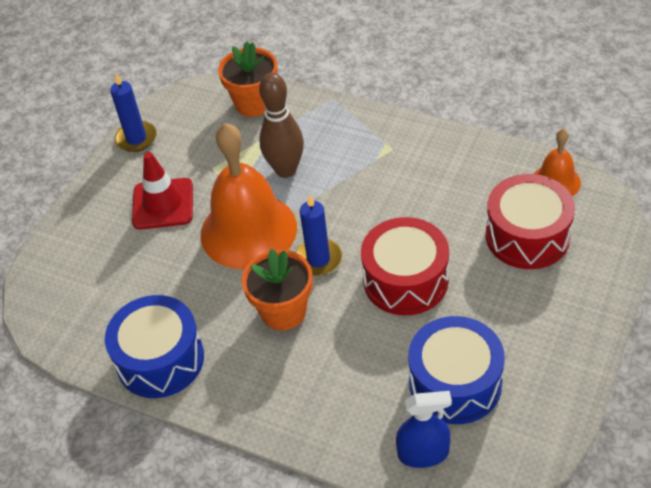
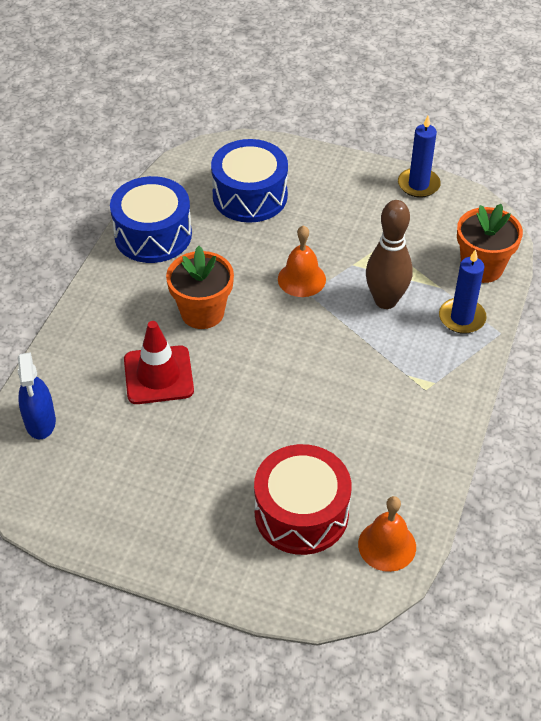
camera: 80 degrees right, 0 degrees up
red traffic cone [132,152,193,230] -> red traffic cone moved to [124,321,194,404]
orange bell [201,123,297,269] -> orange bell [278,225,326,297], size x0.50
blue candle [296,195,342,276] -> blue candle moved to [439,249,487,334]
red drum [361,217,449,315] -> none
blue drum [408,316,505,424] -> blue drum moved to [211,139,288,223]

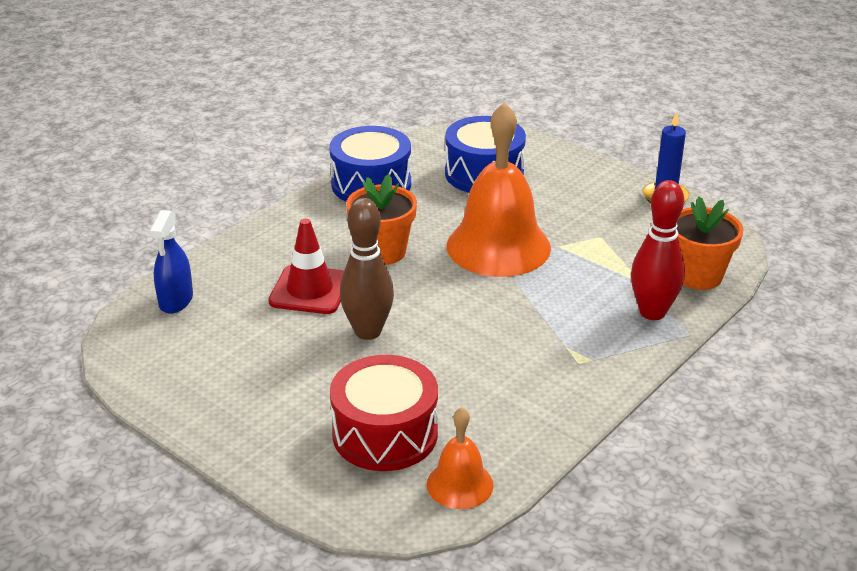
camera: 20 degrees right, 15 degrees down
orange bell [278,225,326,297] -> orange bell [447,102,551,277], size x2.00
brown bowling pin [366,200,413,309] -> brown bowling pin moved to [340,198,394,340]
blue candle [439,249,487,334] -> red bowling pin [631,180,685,320]

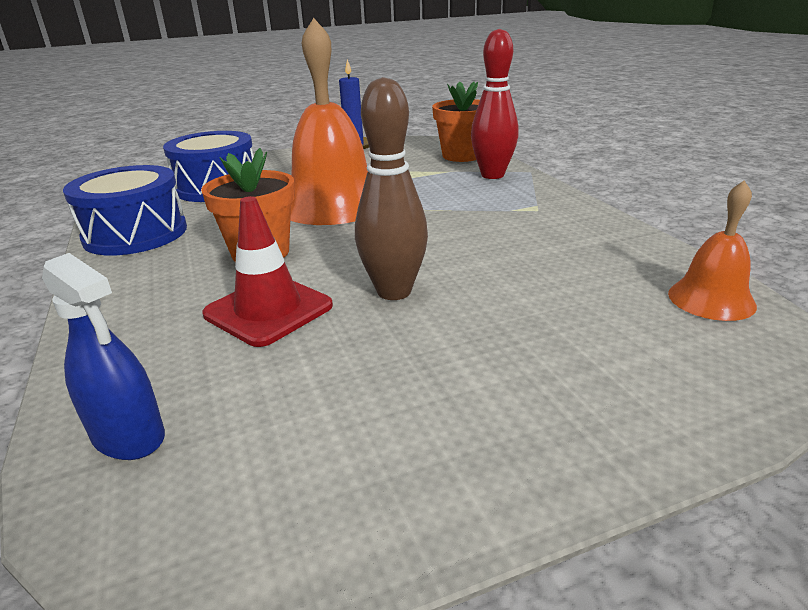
camera: 60 degrees left, 5 degrees down
red drum [330,355,438,471] -> none

